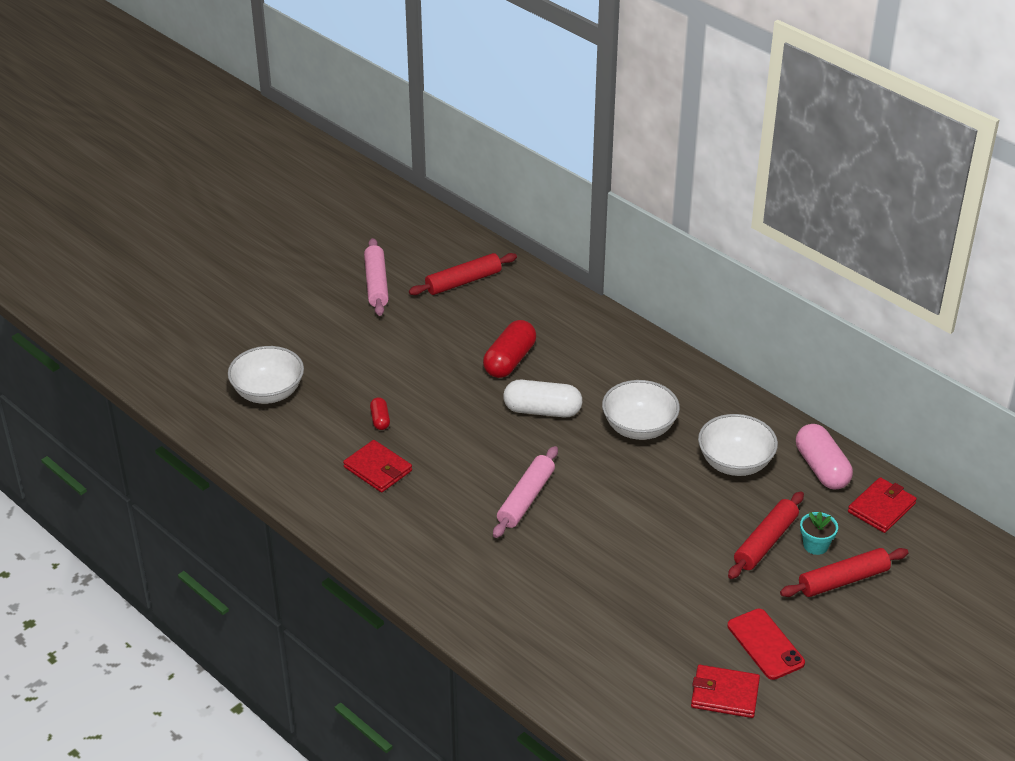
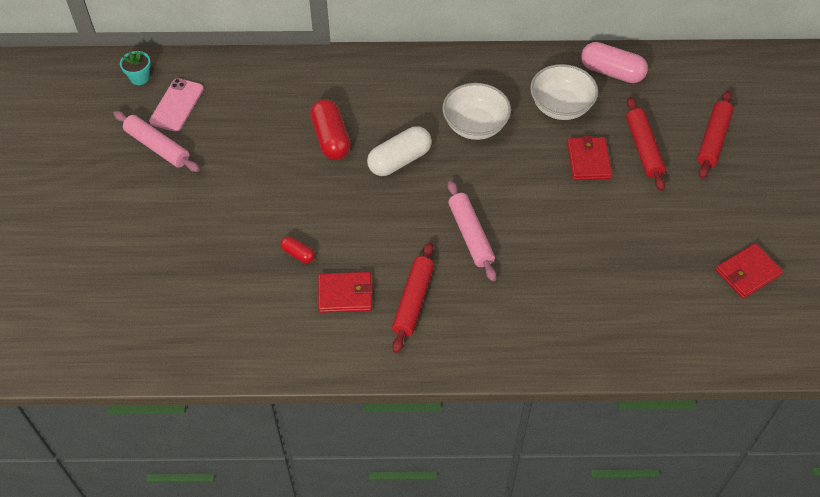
camera: 45 degrees left, 15 degrees up
white bowl [228,346,304,404] -> none
red rolling pin [409,253,517,295] -> red rolling pin moved to [392,242,434,353]
red phone [728,608,805,680] -> none
turquoise flower pot [800,512,838,555] -> turquoise flower pot moved to [120,50,151,85]
red wallet [848,477,917,533] -> red wallet moved to [567,135,612,180]
none -> pink phone [149,78,204,132]

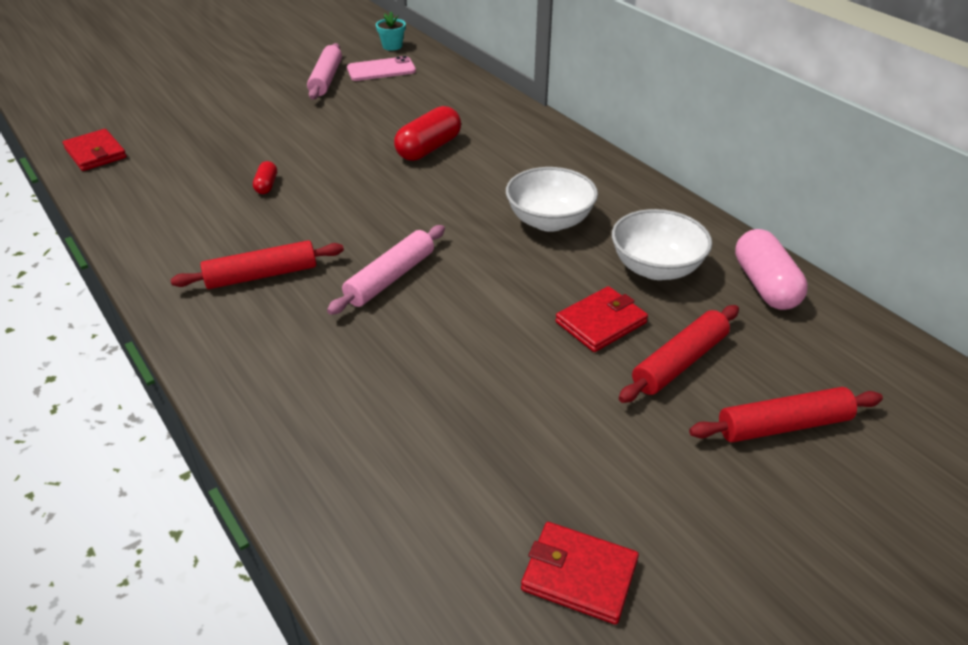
camera: 55 degrees right, 15 degrees down
red wallet [318,272,373,313] -> red wallet moved to [62,129,127,171]
white capsule [367,126,432,176] -> none

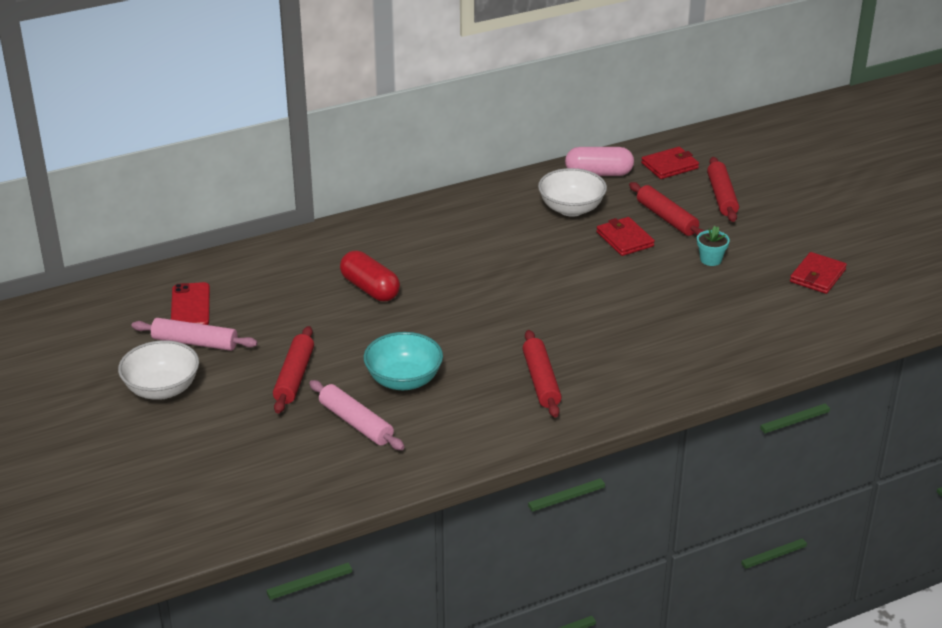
camera: 80 degrees left, 5 degrees down
red wallet [62,129,127,171] -> red wallet moved to [641,147,699,179]
red capsule [253,161,277,194] -> turquoise bowl [363,332,443,390]
pink rolling pin [327,225,445,315] -> pink rolling pin moved to [309,380,405,450]
pink phone [347,56,416,81] -> red phone [171,282,210,325]
turquoise flower pot [376,12,406,51] -> turquoise flower pot moved to [697,226,730,266]
white bowl [506,167,598,232] -> white bowl moved to [118,340,199,400]
none -> red rolling pin [273,326,314,414]

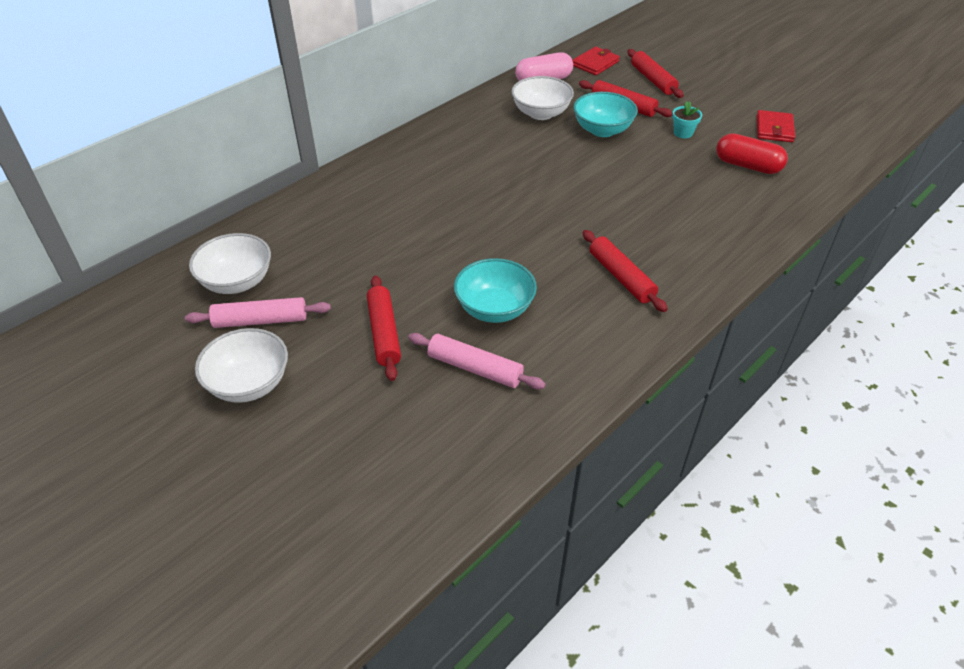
camera: 20 degrees left, 10 degrees up
red phone [171,282,210,325] -> white bowl [189,233,271,294]
red capsule [340,251,400,301] -> red capsule moved to [716,133,788,174]
red wallet [596,217,655,256] -> turquoise bowl [573,92,638,137]

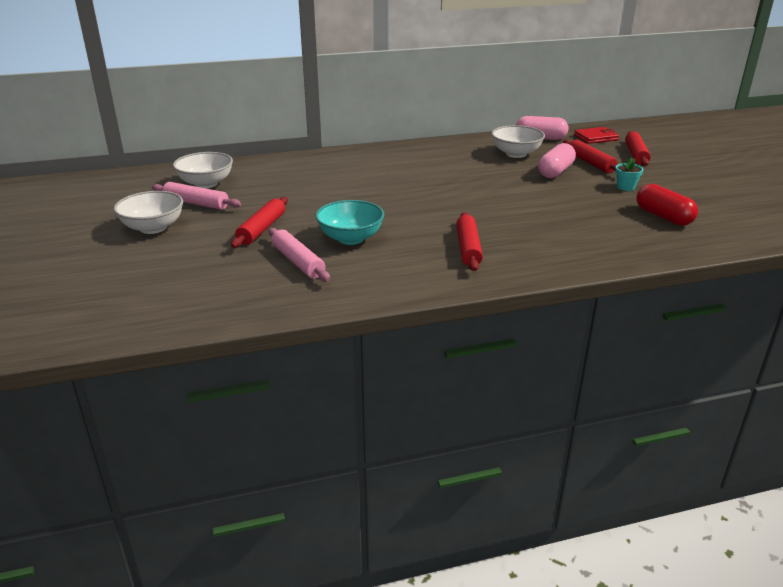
camera: 30 degrees right, 15 degrees down
turquoise bowl [573,92,638,137] -> pink capsule [538,143,576,178]
red wallet [757,110,795,142] -> none

